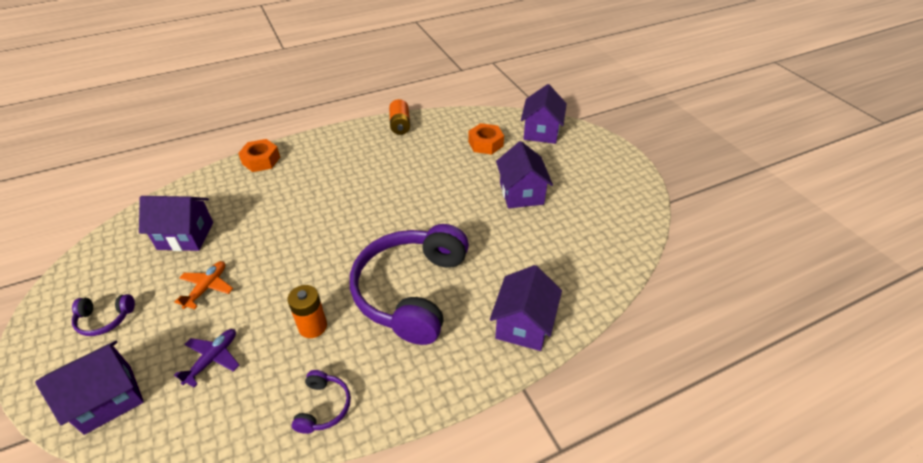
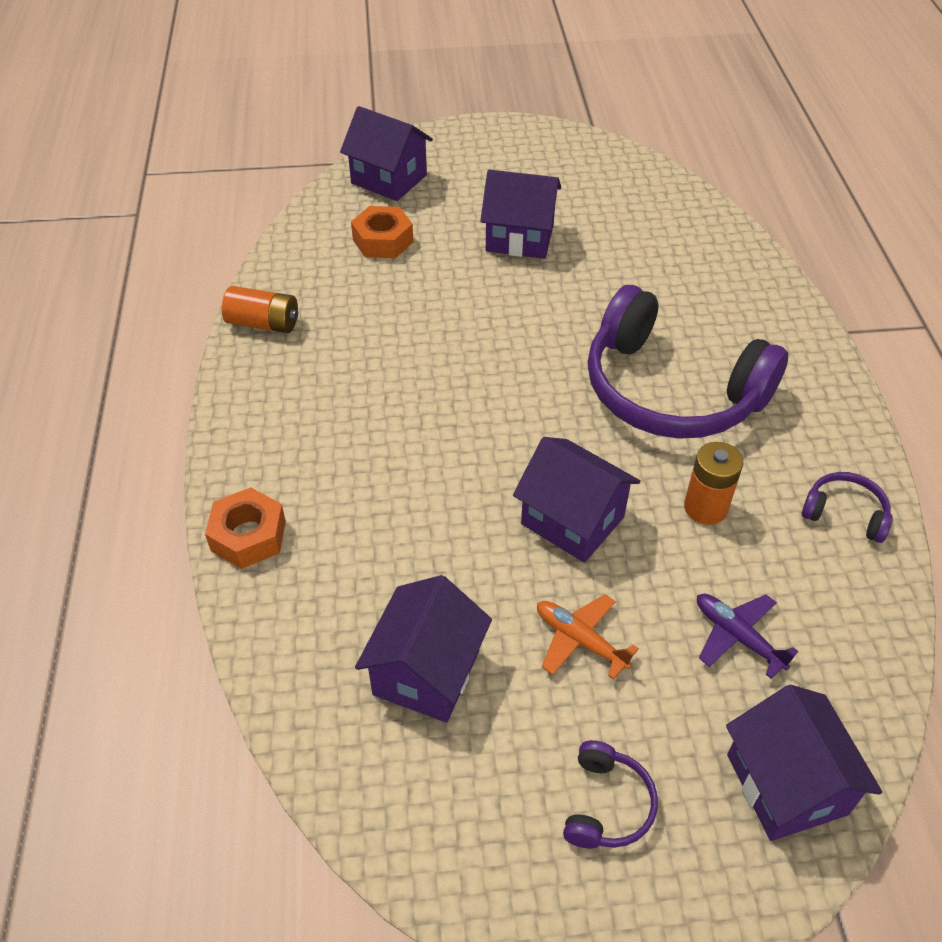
camera: 70 degrees left, 5 degrees up
purple house [490,265,562,351] -> purple house moved to [513,437,640,563]

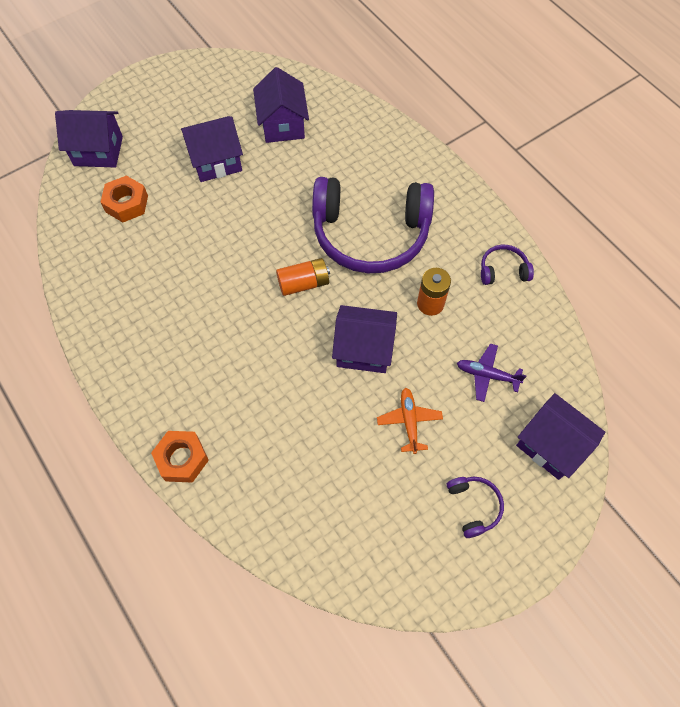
camera: 30 degrees left, 15 degrees up
orange battery [222,286,298,333] -> orange battery moved to [276,258,330,296]
purple house [355,575,492,723] -> purple house moved to [253,67,309,143]
orange plane [537,594,639,679] -> orange plane turned 75 degrees clockwise [377,388,443,454]

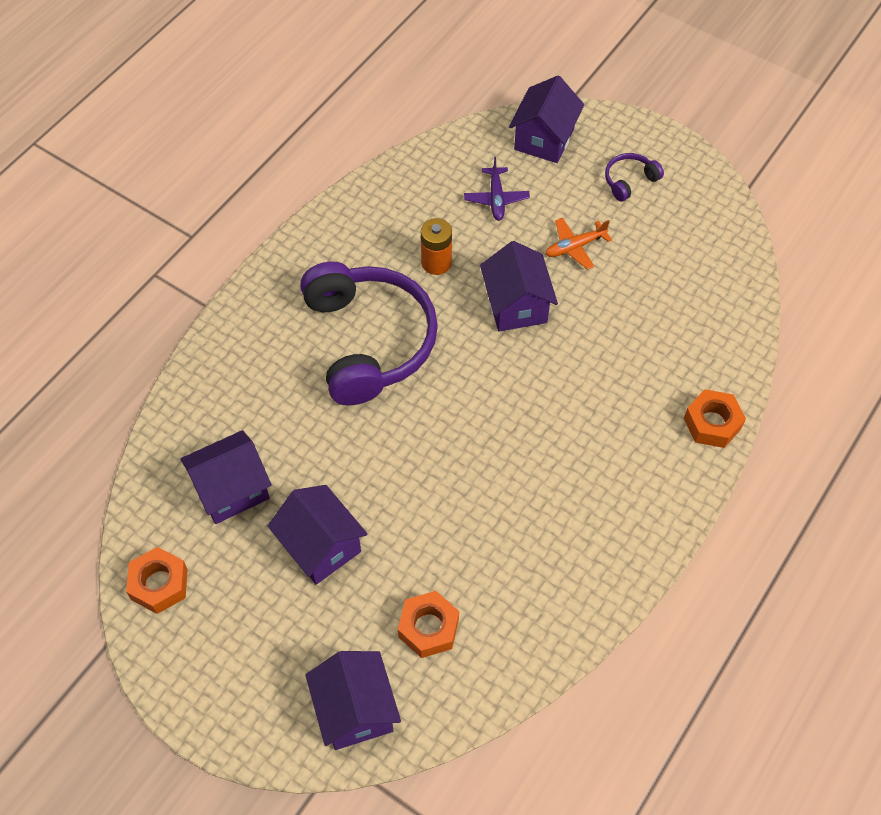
camera: 110 degrees left, 5 degrees down
orange battery [276,258,330,296] -> none
purple headphones [481,245,534,285] -> none
none -> orange nut [126,547,188,614]

